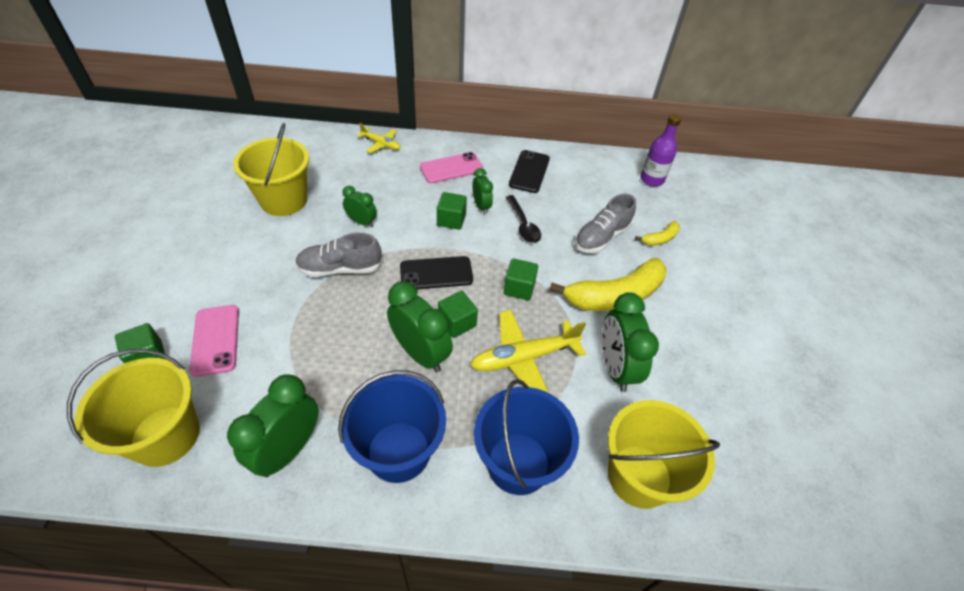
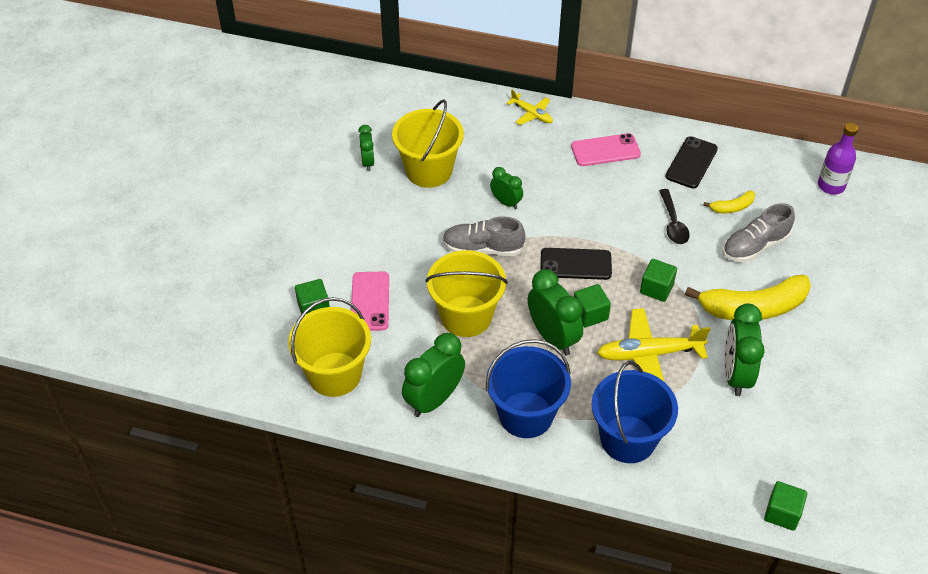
camera: 15 degrees right, 0 degrees up
green cube [437,192,467,230] -> green cube moved to [764,481,807,531]
green clock [472,168,493,214] -> green clock moved to [358,125,375,171]
yellow bucket [608,400,720,509] -> yellow bucket moved to [425,250,508,337]
yellow banana [635,221,680,246] -> yellow banana moved to [703,191,755,213]

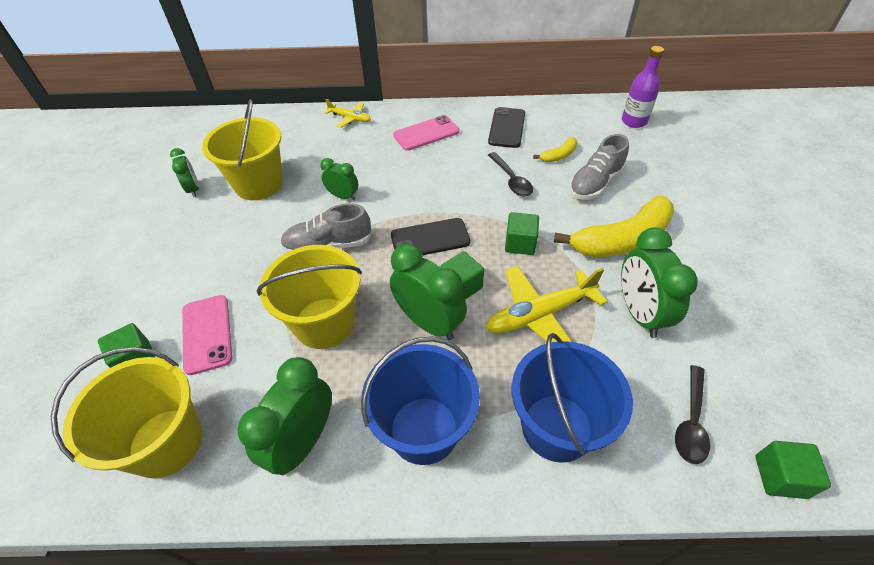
camera: 15 degrees left, 0 degrees up
none -> black spoon [675,365,710,464]

